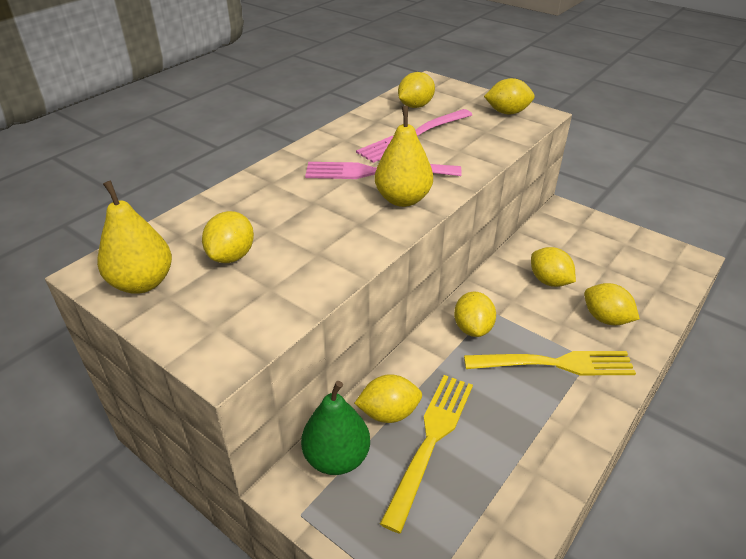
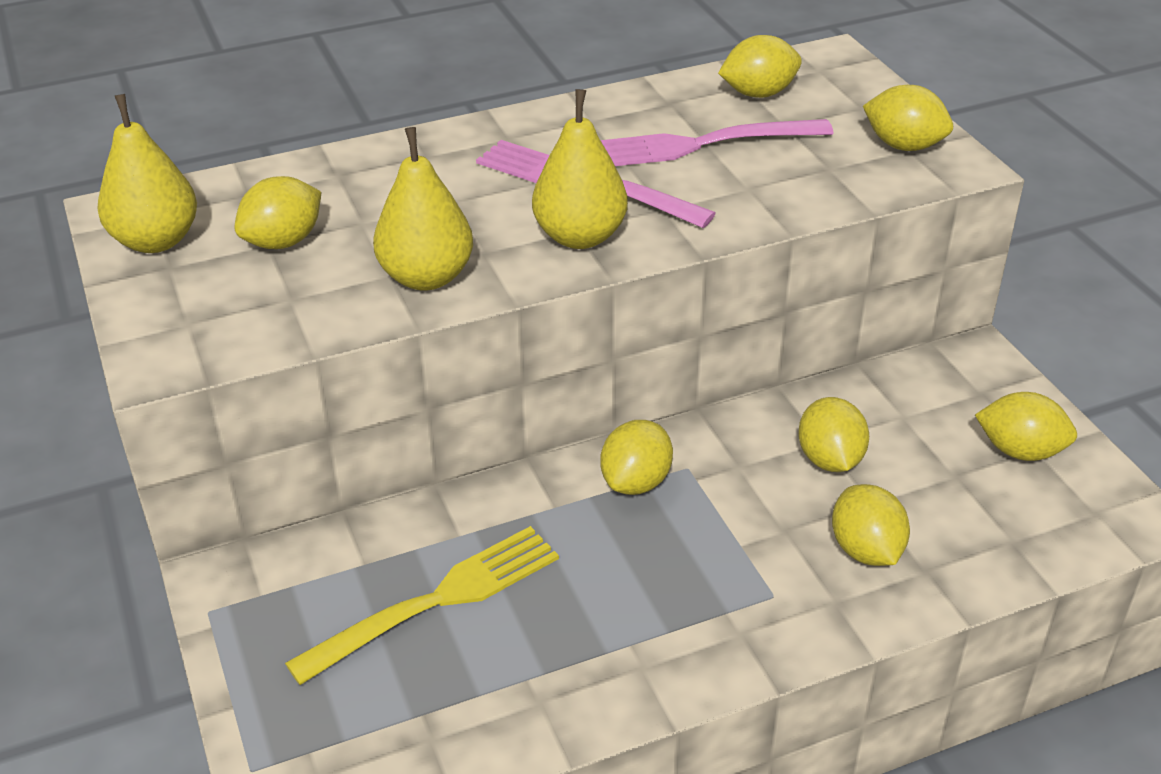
camera: 30 degrees right, 0 degrees up
green pear [301,381,370,475] -> none
yellow lemon [354,374,422,423] -> yellow lemon moved to [975,392,1077,461]
yellow fork [464,351,636,376] -> none
none -> yellow pear [373,127,473,291]

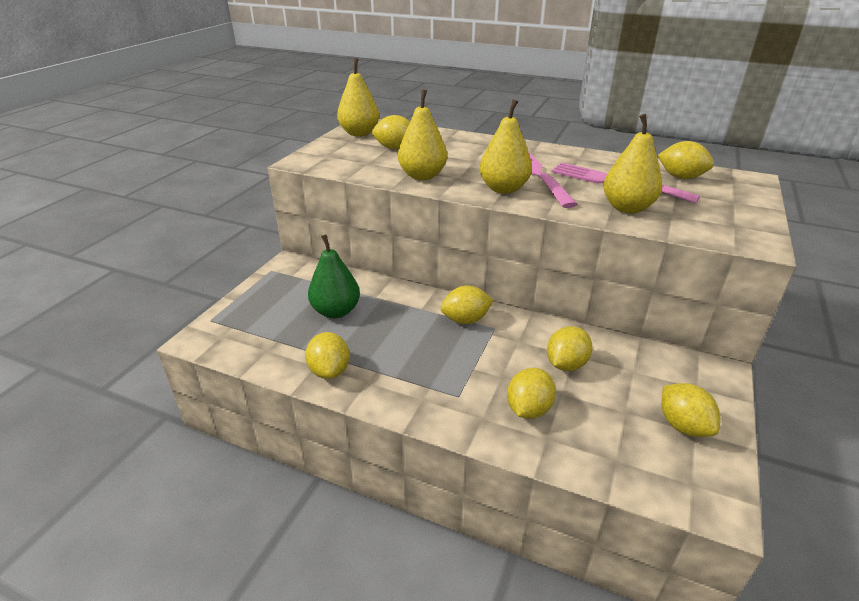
camera: 45 degrees right, 5 degrees down
yellow fork [285,526,559,685] -> green pear [308,234,360,319]
yellow lemon [863,85,953,151] -> yellow lemon moved to [305,332,350,379]
none -> yellow pear [603,114,662,213]

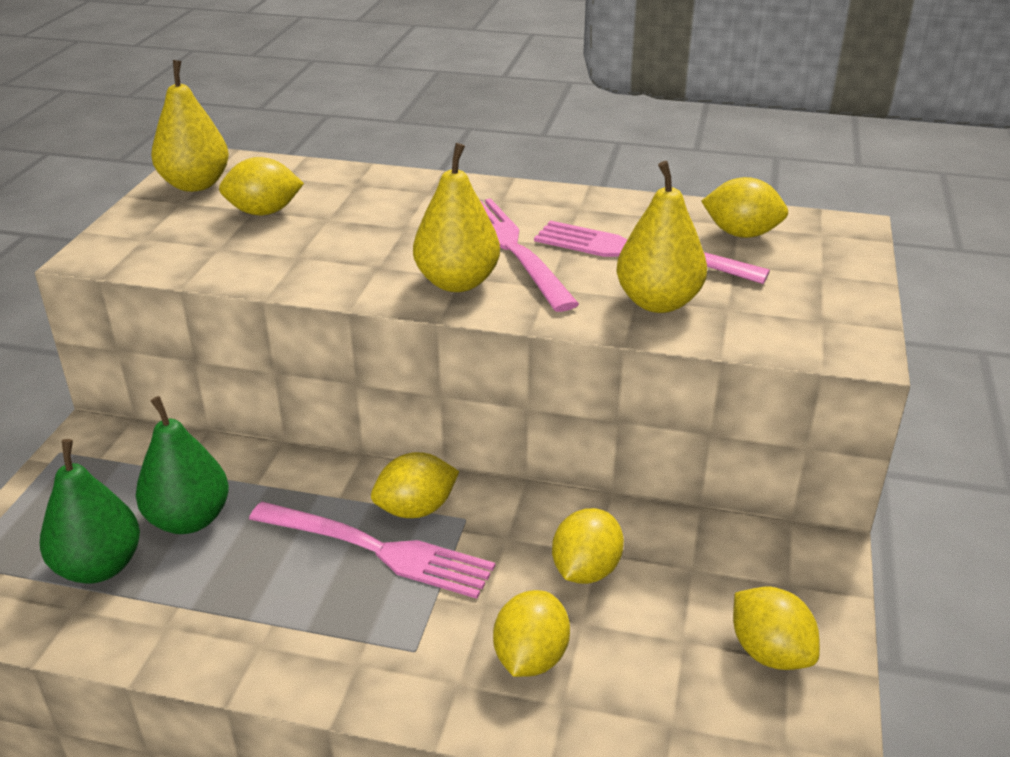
camera: 10 degrees left, 0 degrees up
yellow lemon [305,332,350,379] -> none
yellow pear [398,89,447,180] -> none
none -> green pear [40,439,140,584]
none -> pink fork [249,502,495,599]

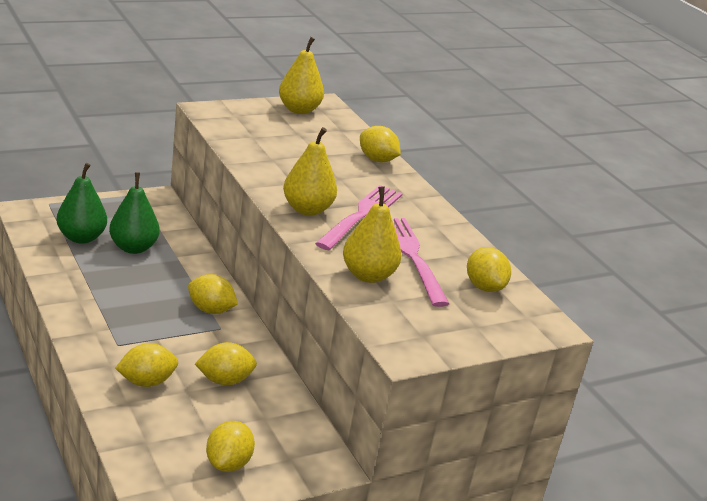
camera: 45 degrees right, 5 degrees down
yellow lemon [219,157,304,215] -> yellow lemon moved to [360,126,401,162]
pink fork [249,502,495,599] -> none

